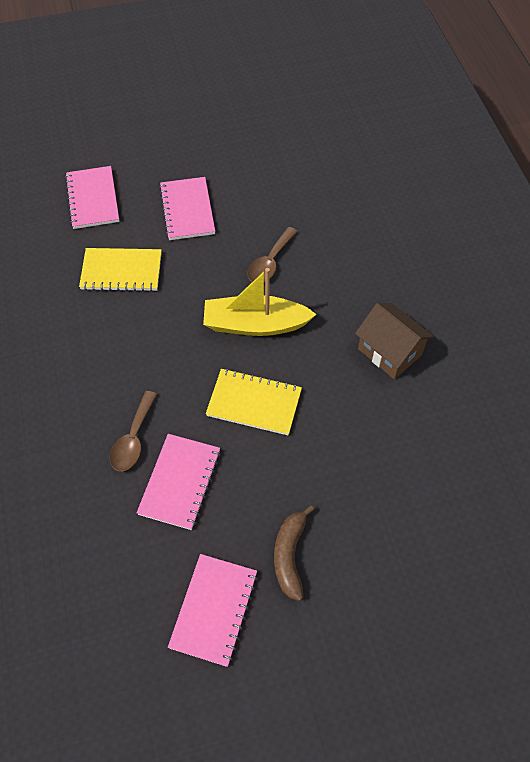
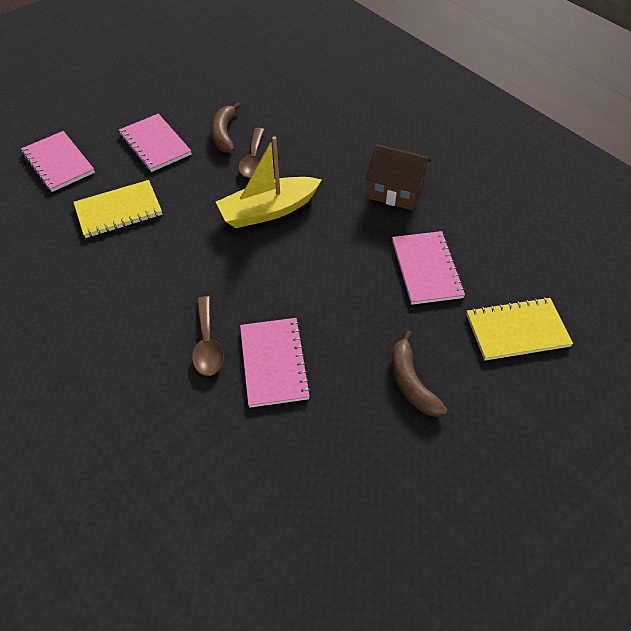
camera: 25 degrees left, 5 degrees down
pink notebook [168,554,258,667] -> pink notebook moved to [392,231,465,305]
yellow notebook [206,368,302,435] -> yellow notebook moved to [466,297,573,361]
none -> brown banana [211,103,241,153]

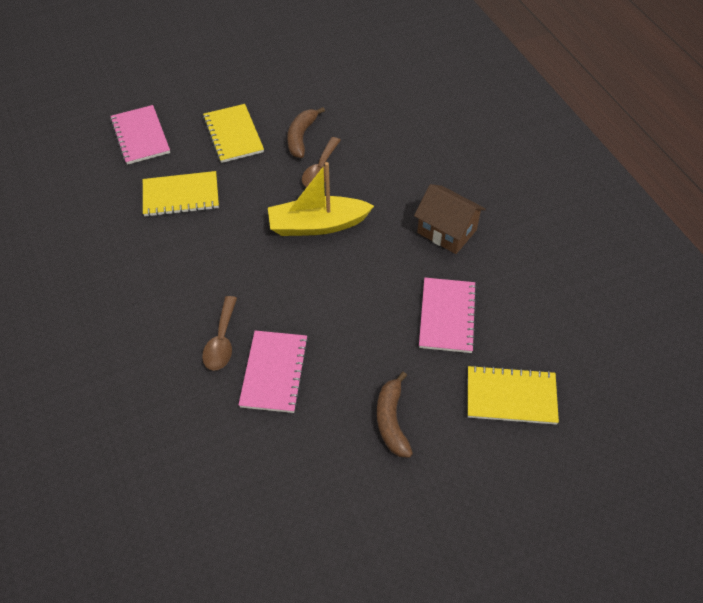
camera: 15 degrees right, 0 degrees up
pink notebook [119,114,191,172] -> yellow notebook [203,104,264,163]

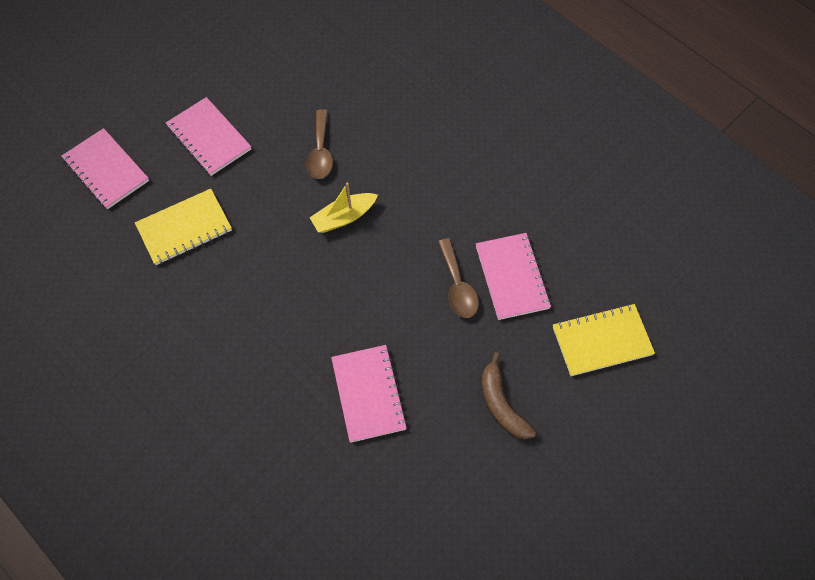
camera: 20 degrees left, 10 degrees up
brown spoon [202,296,237,371] -> brown spoon moved to [438,238,479,318]
yellow notebook [203,104,264,163] -> pink notebook [166,97,251,176]
yellow boat [268,162,374,236] -> yellow boat [309,182,378,233], size x0.63
brown banana [287,107,325,158] -> none
brown house [414,184,486,254] -> none

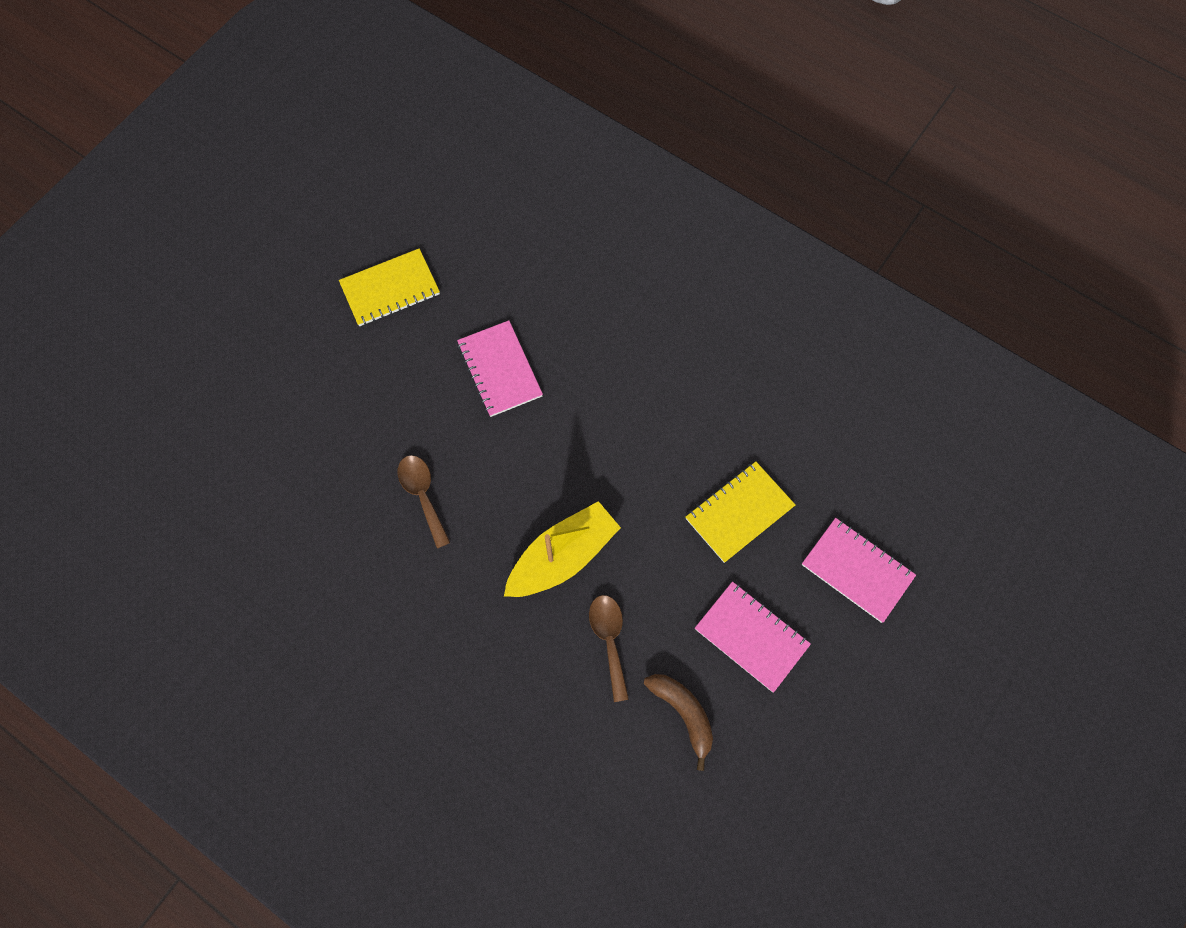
camera: 170 degrees right, 5 degrees up
yellow boat [309,182,378,233] -> yellow boat [504,501,621,597], size x1.58
pink notebook [476,233,551,320] -> none
brown banana [482,352,536,439] -> brown banana moved to [644,674,713,771]
yellow notebook [553,304,655,376] -> yellow notebook moved to [339,248,440,326]

